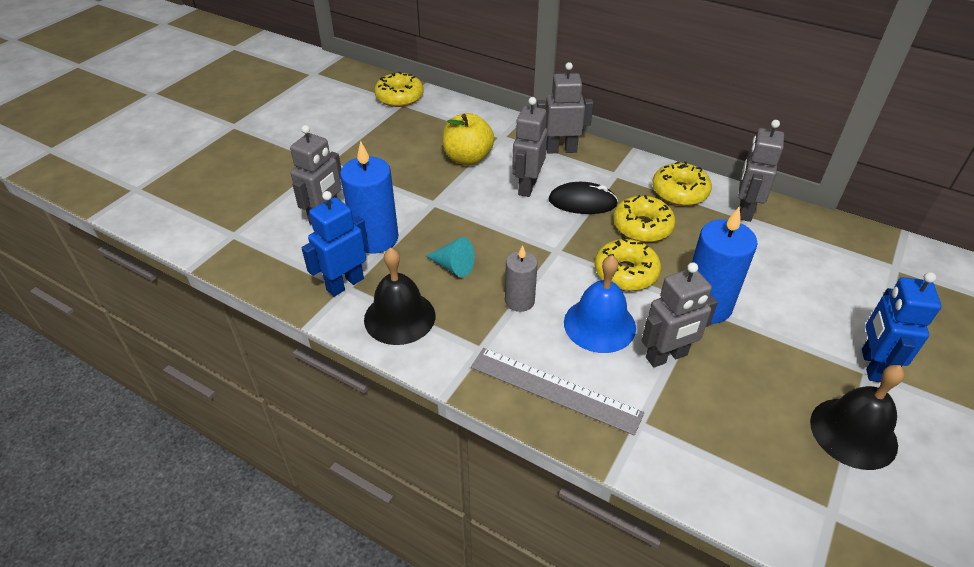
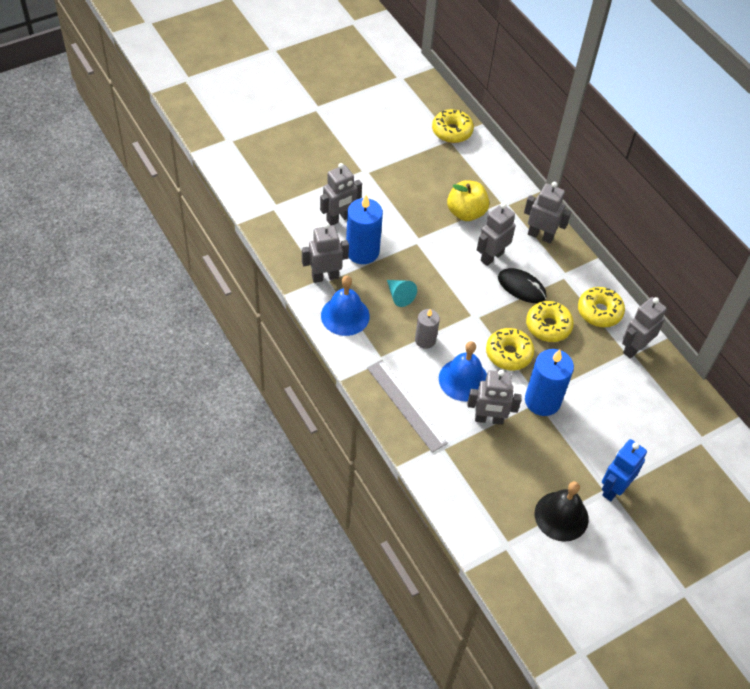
camera: 25 degrees right, 10 degrees up
blue robot [302,191,368,297] -> grey robot [302,223,349,283]
black bell [364,247,435,345] -> blue bell [321,276,370,336]

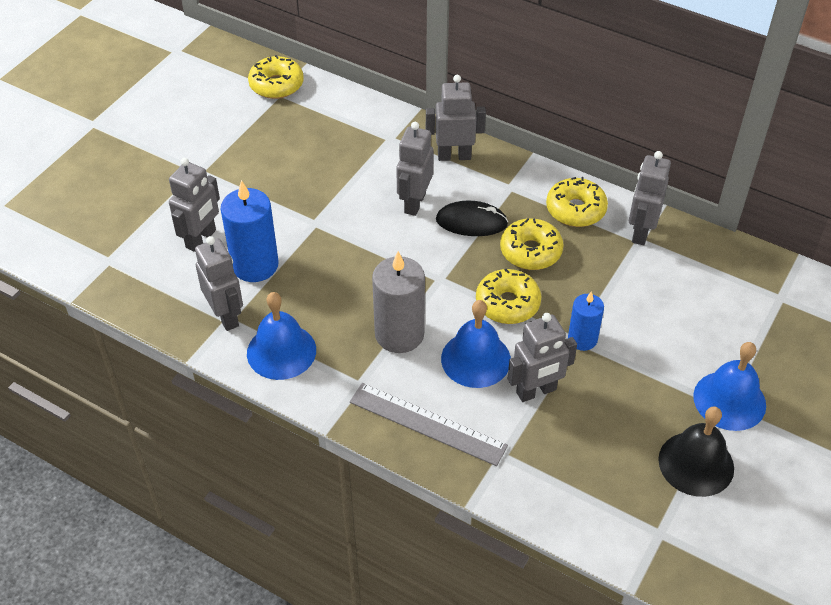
camera: 25 degrees left, 5 degrees down
grey robot [302,223,349,283] -> grey robot turned 105 degrees clockwise [195,236,243,331]
turquoise cone [387,280,417,307] -> none
grey candle [415,309,440,349] -> grey candle [372,251,425,353], size x1.67
yellow apple [447,180,489,221] -> none
blue candle [525,349,574,416] -> blue candle [568,291,604,351], size x0.60
blue robot [602,439,647,501] -> blue bell [693,342,766,431]

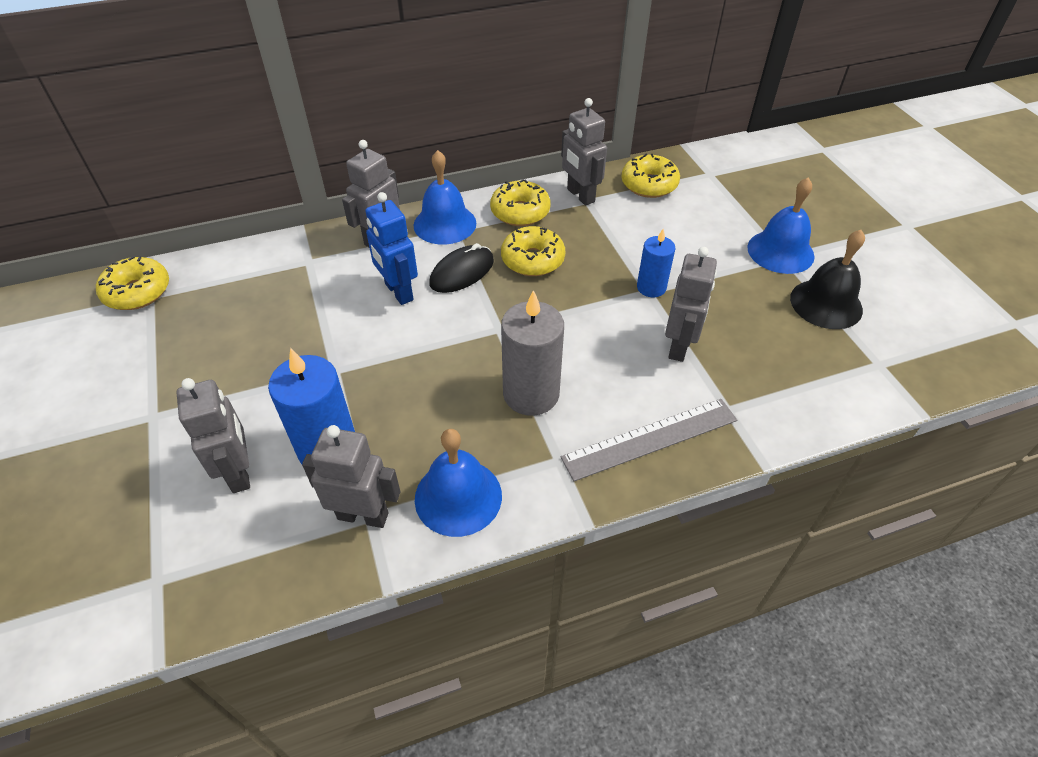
camera: 50 degrees left, 0 degrees up
grey robot [396,122,434,216] -> blue robot [366,192,418,305]
blue bell [441,300,511,388] -> blue bell moved to [413,150,476,245]
yellow donut [476,269,541,324] -> yellow donut moved to [621,154,680,198]

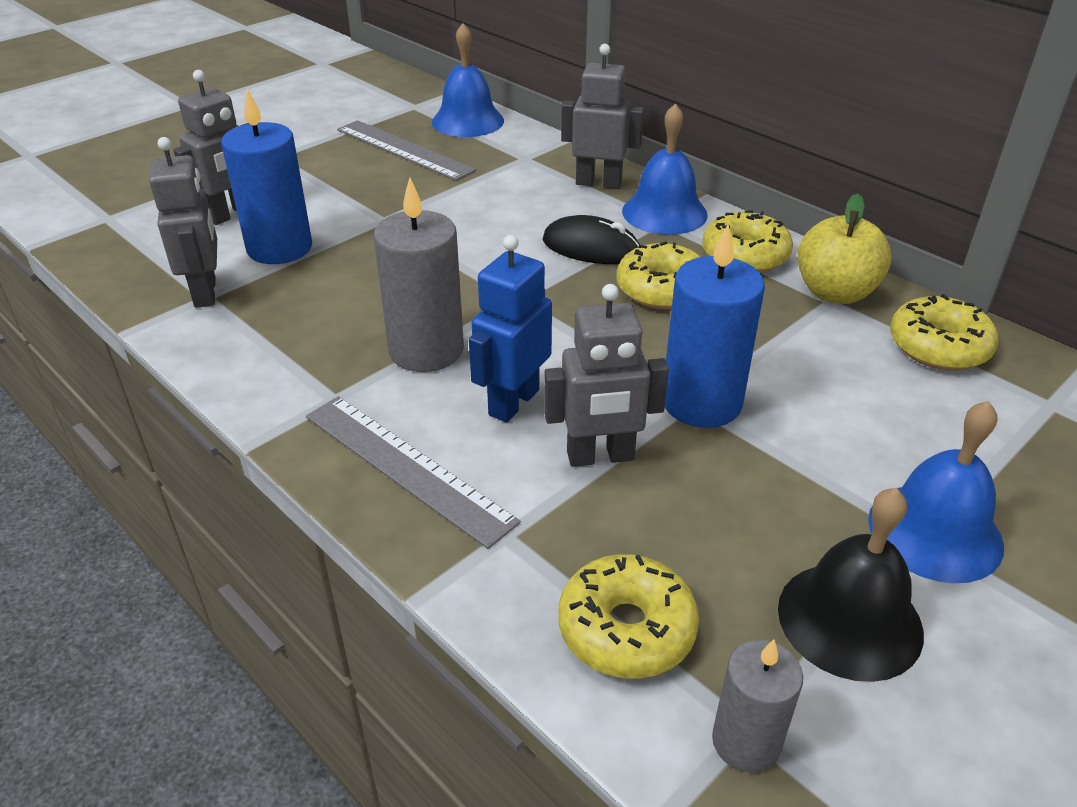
camera: 65 degrees right, 10 degrees down
yellow donut [96,256,169,310] -> yellow donut moved to [558,554,699,679]
blue robot [366,192,418,305] -> blue robot moved to [469,235,552,423]
blue bell [415,429,502,537] -> blue bell moved to [432,23,504,137]
grey robot [561,98,607,206] -> yellow apple [797,193,892,304]
blue candle [637,229,675,297] -> blue candle [665,225,765,428], size x1.67
none -> grey ruler [337,120,477,181]
none -> grey candle [712,639,803,773]

